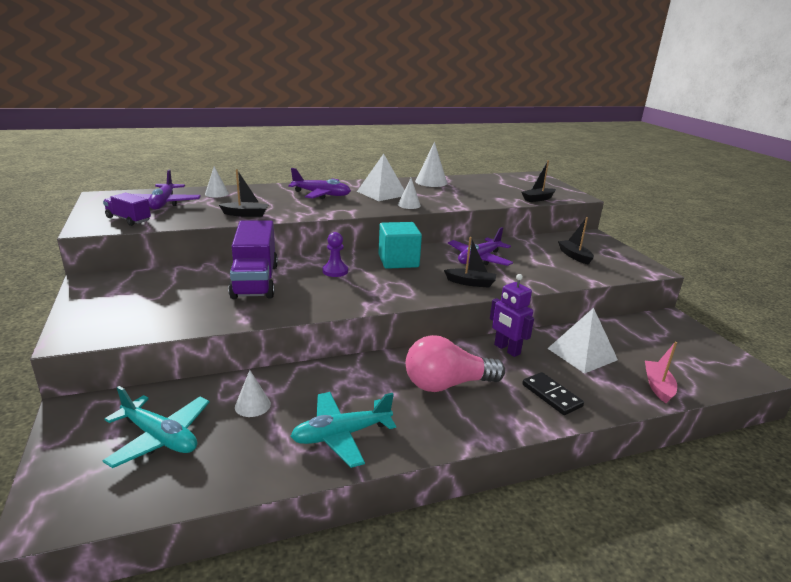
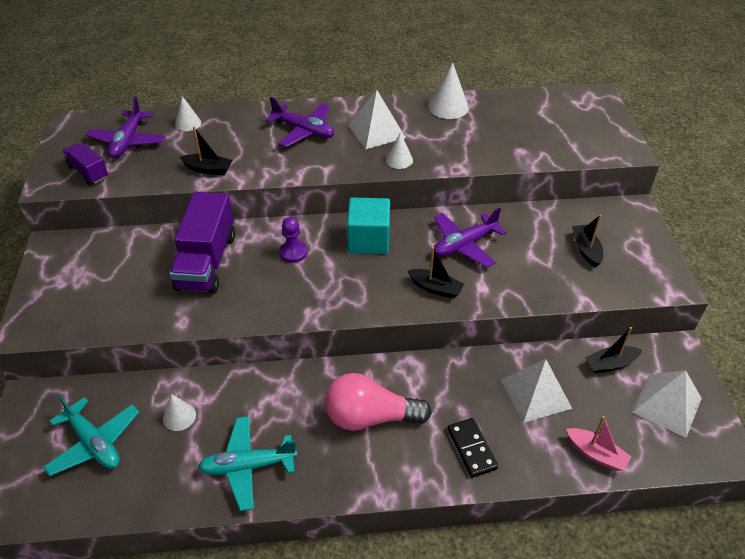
camera: 15 degrees right, 20 degrees up
purple robot [490,274,534,357] -> none
black boat [522,160,556,202] -> black boat moved to [585,327,642,374]
pink boat [645,342,677,403] -> pink boat turned 105 degrees clockwise [566,416,631,471]
none -> white pyramid [632,370,702,438]

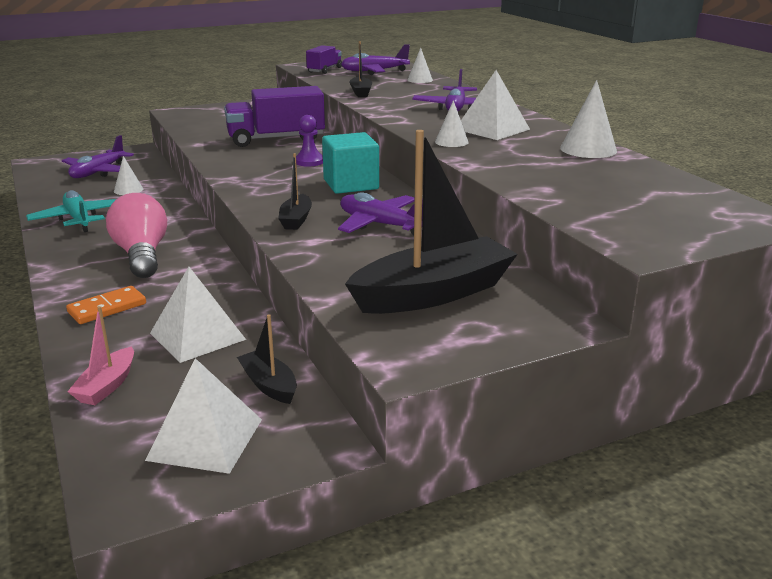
camera: 70 degrees right, 20 degrees down
turquoise plane [43,394,139,476] -> purple plane [62,135,134,178]
black domino [447,418,498,478] -> orange domino [66,286,146,324]
black boat [572,215,603,268] -> black boat [345,130,518,314], size x2.10

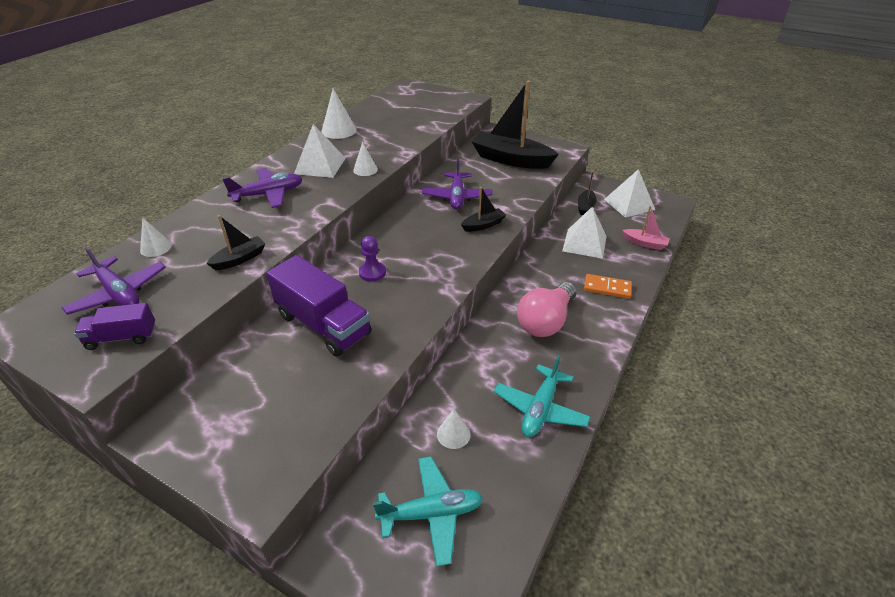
camera: 125 degrees left, 15 degrees up
purple plane [62,135,134,178] -> turquoise plane [373,457,483,567]
pink boat [67,306,134,405] -> pink boat turned 45 degrees clockwise [622,206,670,250]
turquoise cube [322,132,379,194] -> none

